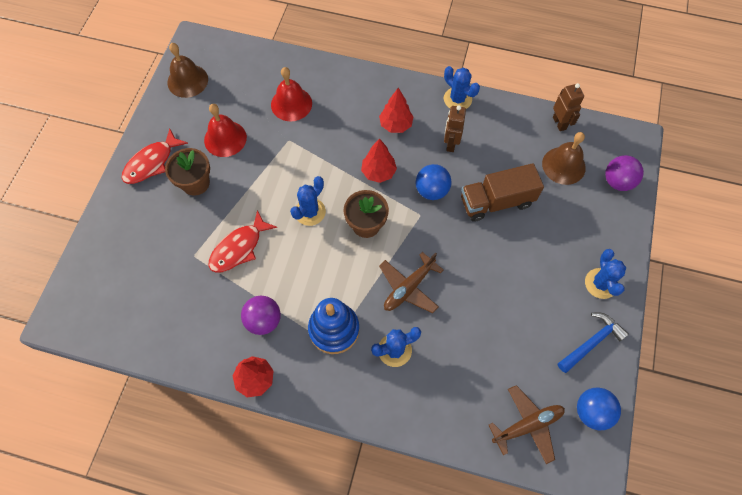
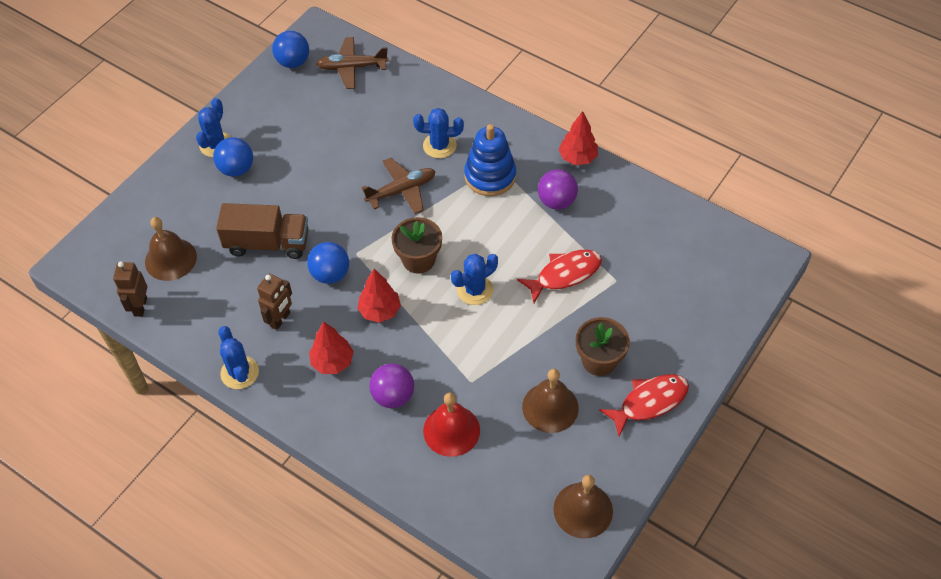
camera: 160 degrees left, 10 degrees down
red bell [204,104,247,157] -> brown bell [522,369,579,433]
blue hammer [558,312,629,373] -> none
purple ball [605,155,644,191] -> purple ball moved to [369,363,414,408]
none -> blue ball [213,137,253,177]

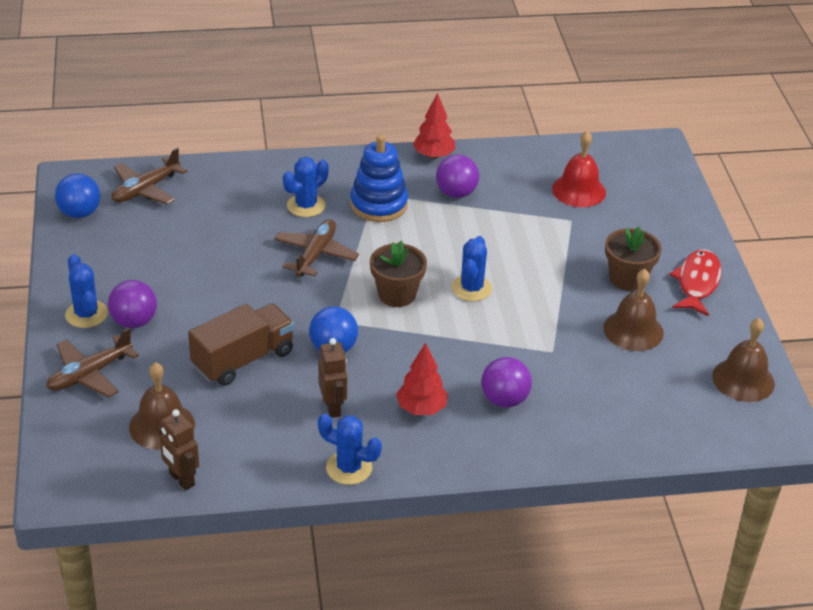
camera: 45 degrees left, 15 degrees down
blue ball [213,137,253,177] -> purple ball [108,280,157,328]
red tree [357,269,401,323] -> none
red bell [423,393,480,457] -> red bell moved to [552,131,606,207]
red fish [517,250,602,303] -> none
none -> brown plane [46,328,139,398]

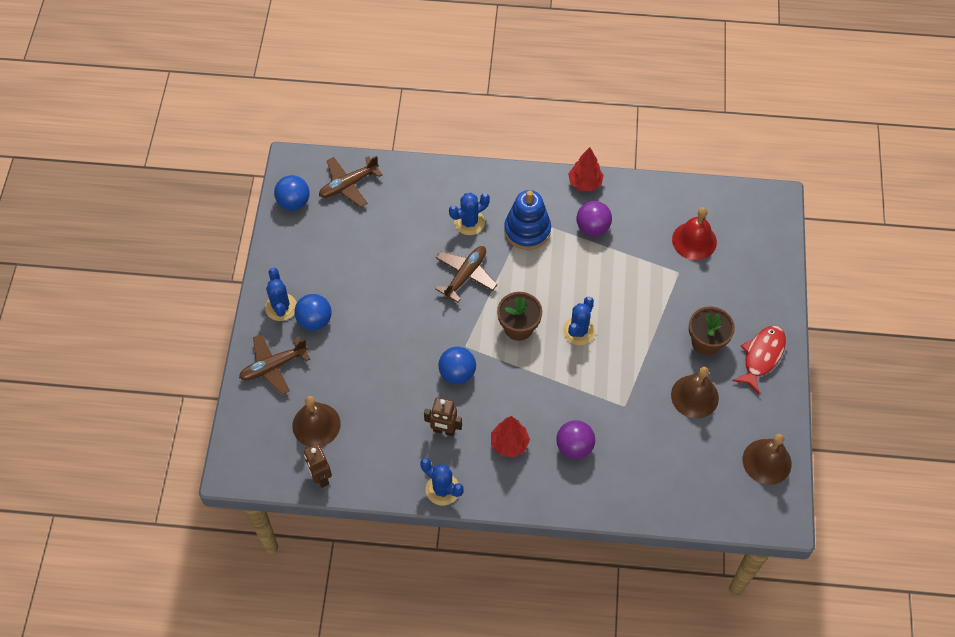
camera: 15 degrees right, 20 degrees up
purple ball [108,280,157,328] -> blue ball [295,294,332,331]
brown truck [188,303,294,386] -> none
brown robot [318,338,347,418] -> brown robot turned 105 degrees clockwise [424,397,462,436]

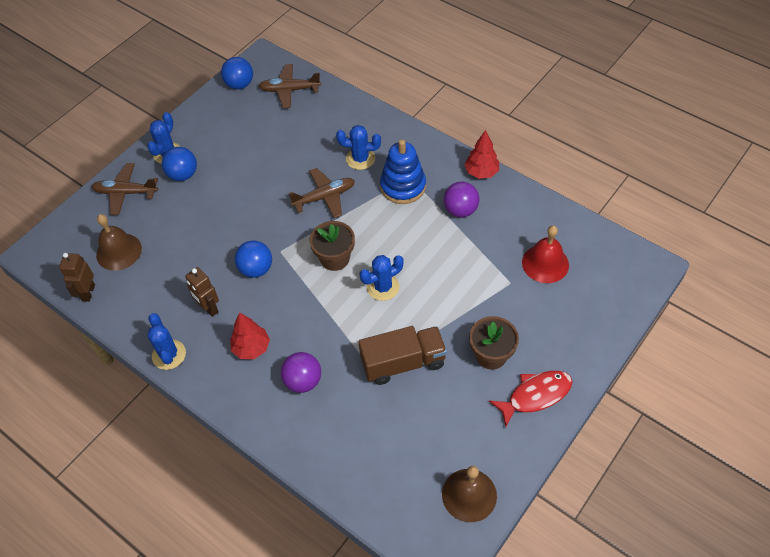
camera: 35 degrees right, 5 degrees down
brown bell [671,367,719,418] -> none
none -> brown truck [359,326,447,385]

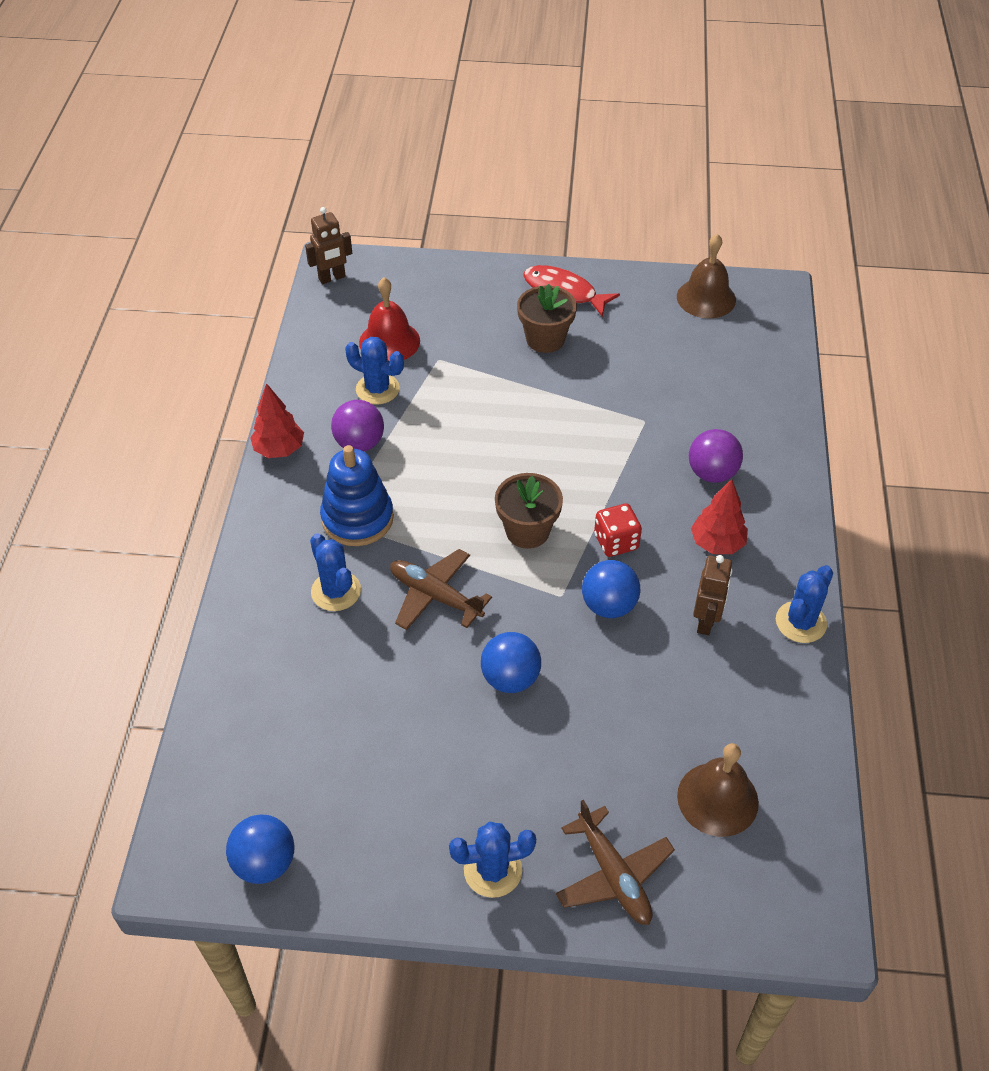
camera: 125 degrees left, 5 degrees down
brown robot [59,253,95,302] -> brown robot moved to [305,207,352,284]
blue ball [162,147,197,181] -> blue ball moved to [481,632,541,693]
brown plane [259,64,321,108] -> none
brown truck [359,326,447,385] -> none
blue cactus [360,255,404,301] -> blue cactus moved to [345,337,404,405]
none -> red dice [594,503,642,557]

